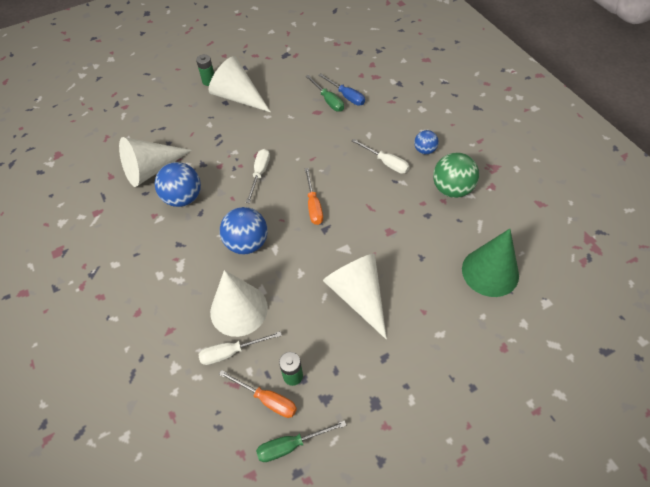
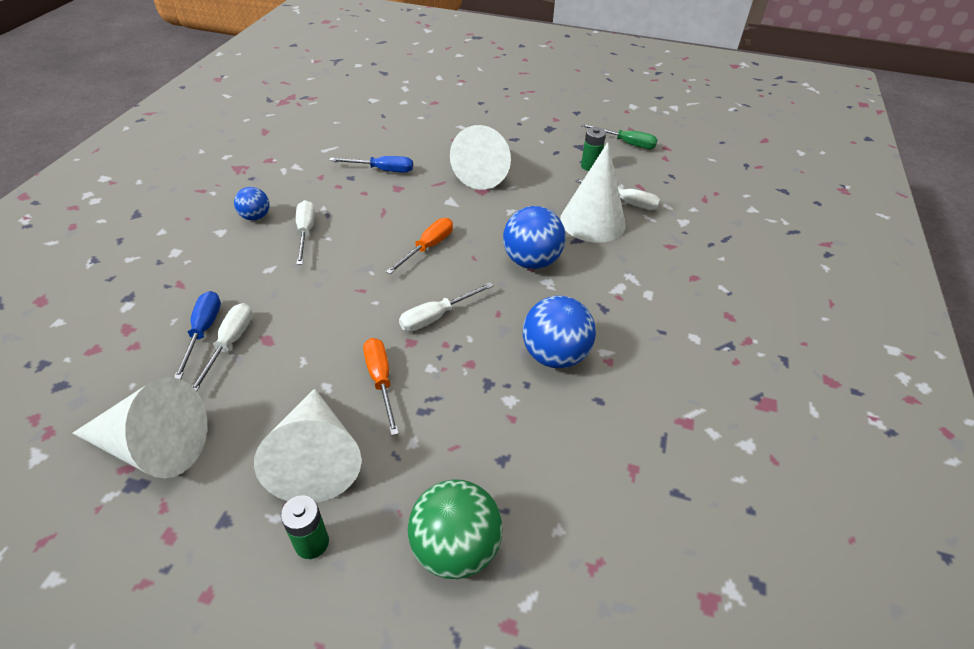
camera: 140 degrees left, 10 degrees down
white cone [119,137,192,187] -> white cone moved to [73,377,207,478]
orange screwdriver [219,370,297,418] -> orange screwdriver moved to [363,338,399,436]
green screwdriver [306,75,344,111] -> white screwdriver [192,303,252,391]
green ball [433,153,479,198] -> green ball moved to [408,480,503,579]
green cone [462,229,519,297] -> none
none -> blue screwdriver [329,156,413,173]

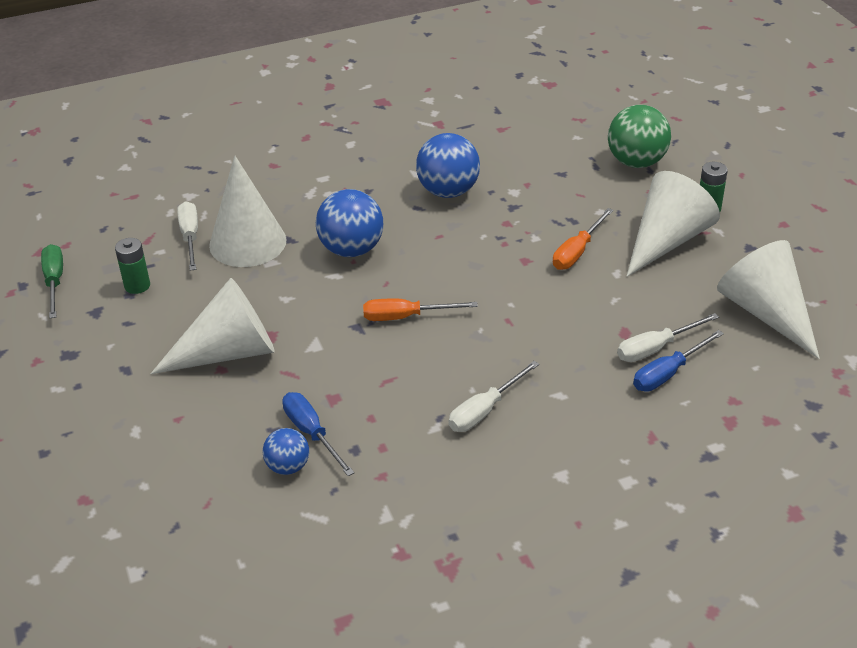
camera: 125 degrees left, 5 degrees down
blue ball [234,187,269,221] -> blue ball moved to [262,428,309,475]
white screwdriver [399,282,494,332] -> none

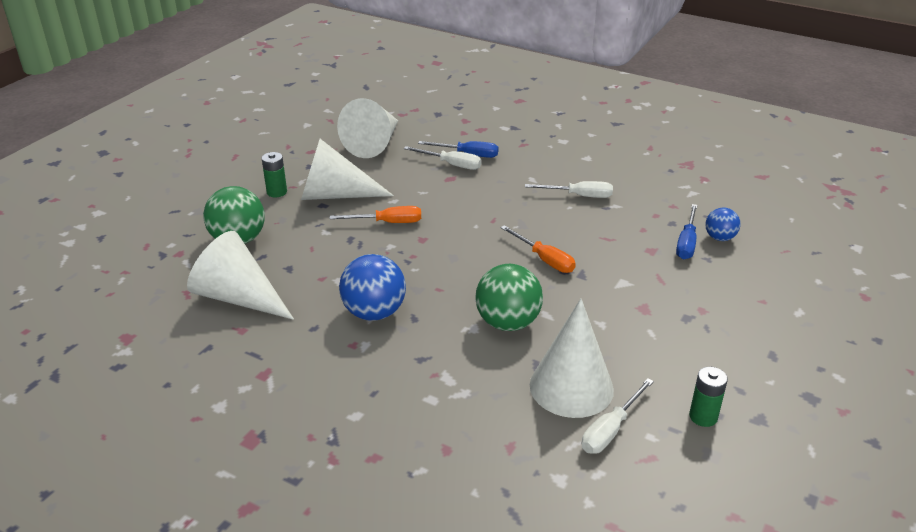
camera: 130 degrees left, 5 degrees down
green screwdriver [41,244,63,318] -> none
white cone [150,278,275,374] -> white cone moved to [187,231,294,320]
blue ball [316,189,383,257] -> green ball [476,264,543,331]

